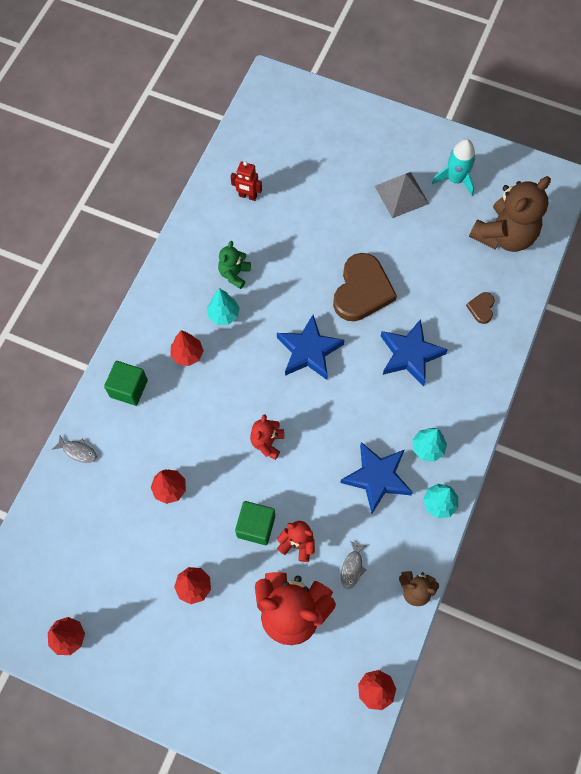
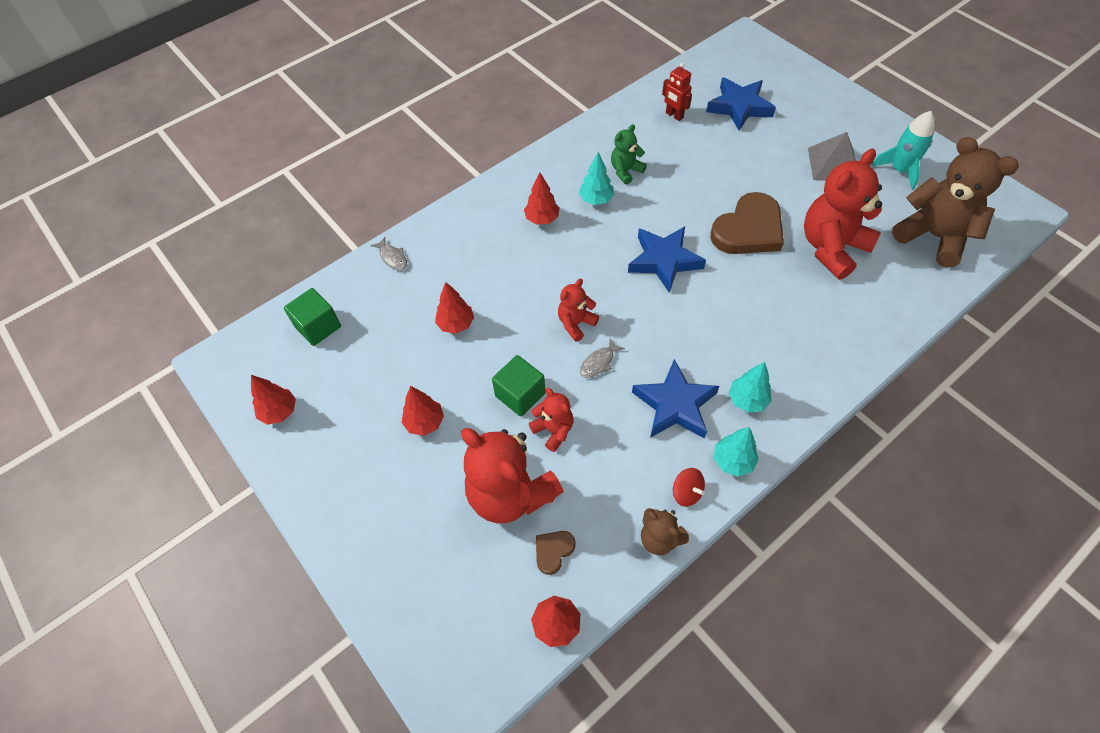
camera: 30 degrees right, 10 degrees down
green cube [104,361,148,406] -> green cube moved to [284,288,341,346]
grey fish [341,541,367,589] -> grey fish moved to [580,338,625,378]
blue star [381,319,448,386] -> blue star moved to [706,78,776,131]
brown heart [466,292,495,324] -> brown heart moved to [536,531,576,575]
brown teddy bear [469,176,551,252] -> brown teddy bear turned 120 degrees counterclockwise [892,137,1019,267]
none -> red spinning top [673,468,705,507]
none -> red teddy bear [804,149,882,280]

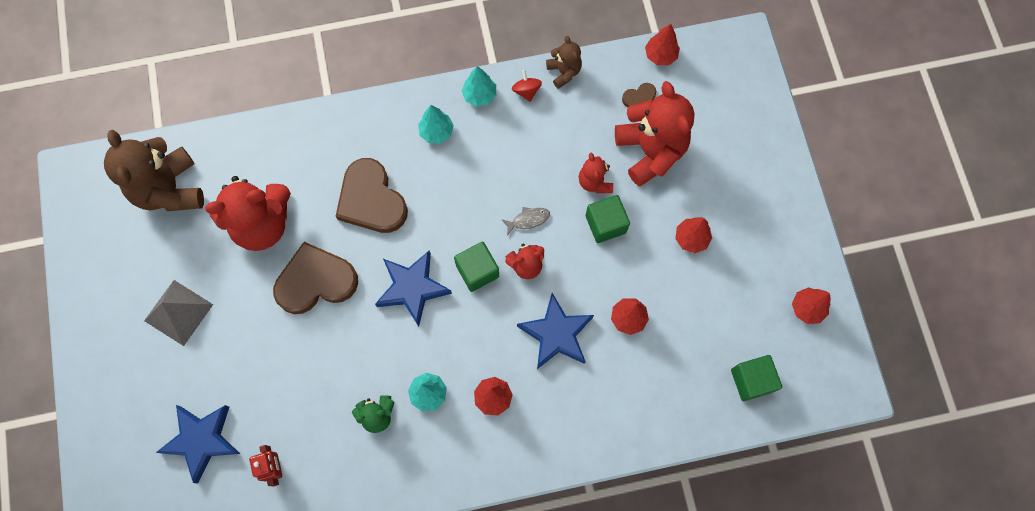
camera: 155 degrees left, 15 degrees up
grey fish [370,237,407,270] -> none
blue star [632,359,719,439] -> blue star moved to [517,293,594,369]
turquoise rocket [872,111,935,190] -> none
none -> brown heart [336,158,408,233]
none -> green cube [454,242,499,292]

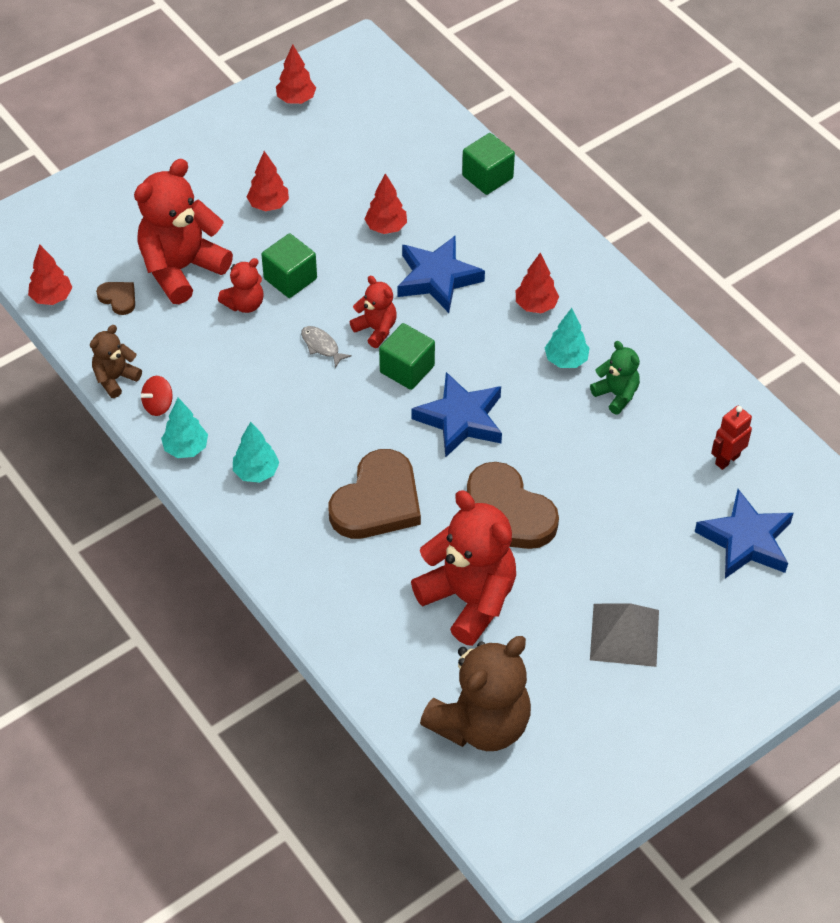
camera: 115 degrees left, 20 degrees down
green cube [731,355,782,401] -> green cube moved to [462,133,515,195]

